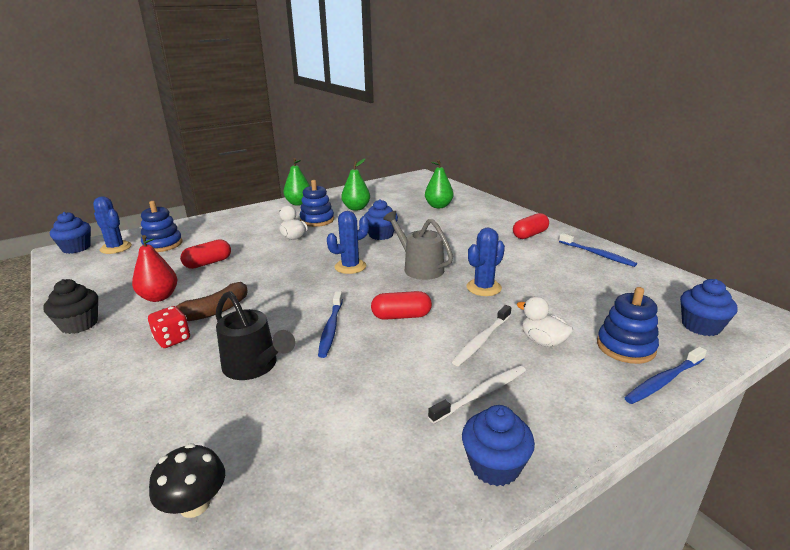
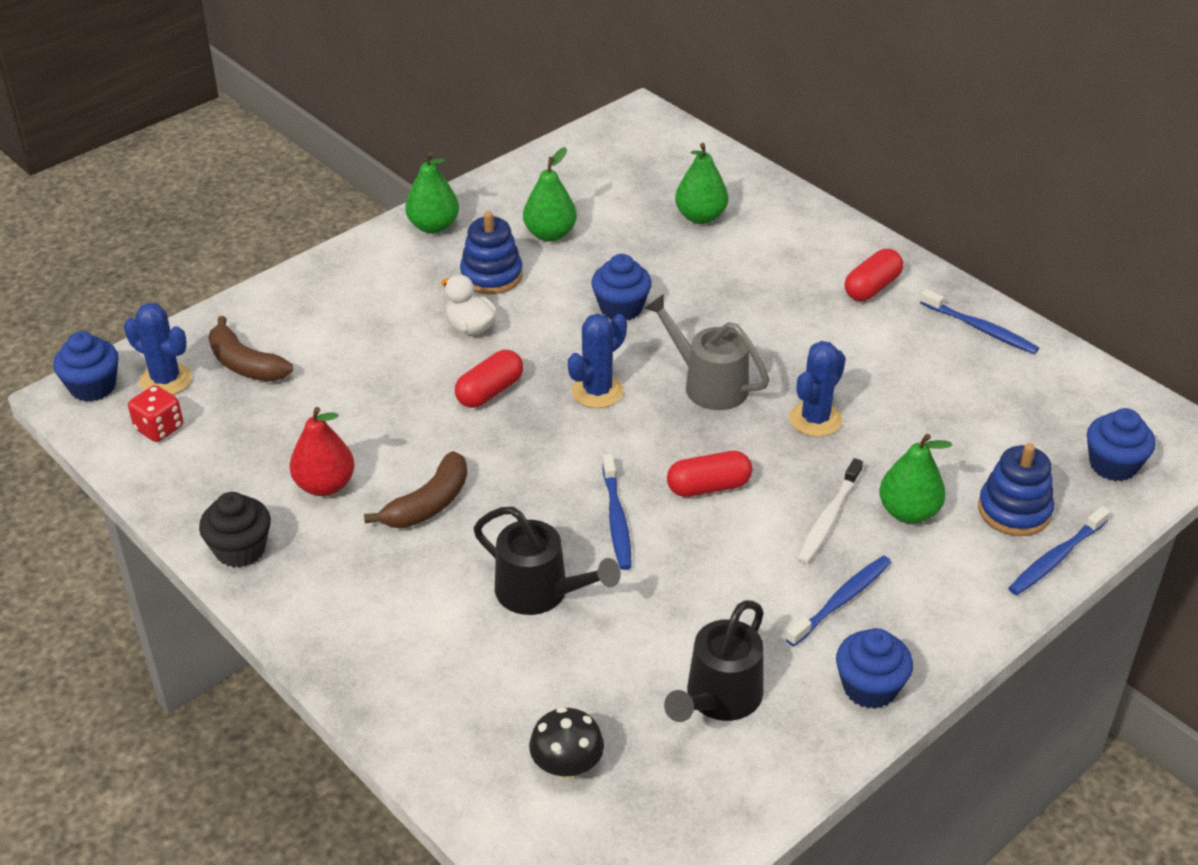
camera: 10 degrees left, 15 degrees up
blue stacking toy [141,201,183,252] -> brown banana [209,316,293,382]
red dice [148,306,190,348] -> red dice moved to [128,385,183,442]
red capsule [180,239,231,269] -> red capsule moved to [455,350,523,408]
white toothbrush [428,365,526,424] -> blue toothbrush [786,556,891,646]
white duck [517,296,573,347] -> green pear [879,434,952,524]
none -> black watering can [664,600,764,722]

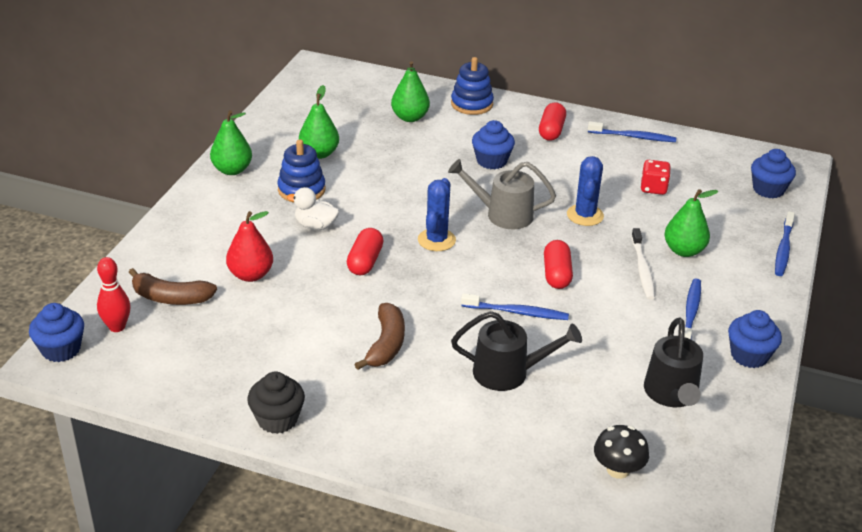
camera: 30 degrees left, 5 degrees down
blue cactus [124,303,192,395] -> red bowling pin [97,257,131,332]
red dice [128,385,183,442] -> red dice moved to [641,160,671,195]
red pear [290,407,355,496] -> red pear moved to [226,211,273,282]
blue cupcake [591,254,652,321] -> blue cupcake moved to [472,120,515,169]
blue toothbrush [602,454,632,570] -> blue toothbrush turned 45 degrees counterclockwise [461,293,569,320]
red capsule [667,451,752,497] -> red capsule turned 45 degrees counterclockwise [544,240,573,289]
blue stacking toy [978,443,1054,536] -> blue stacking toy moved to [451,57,494,115]

